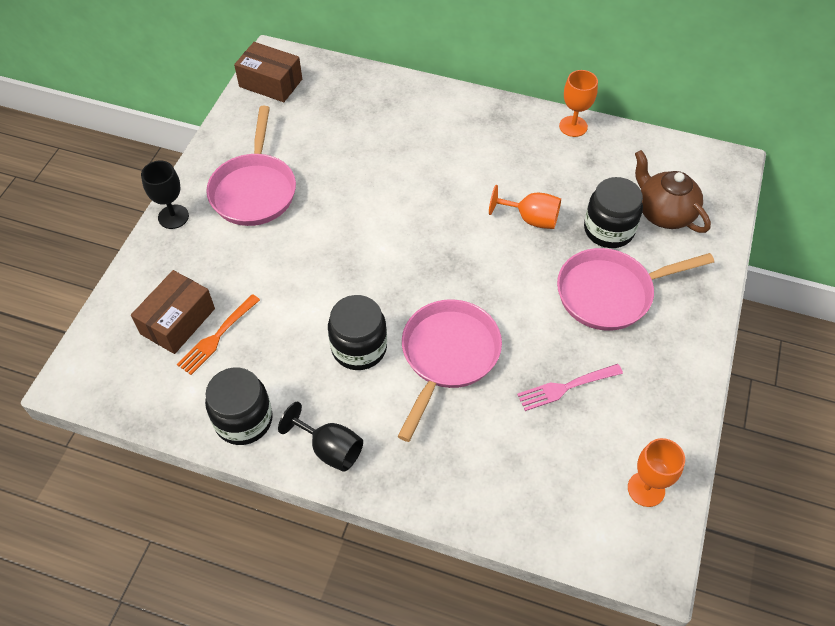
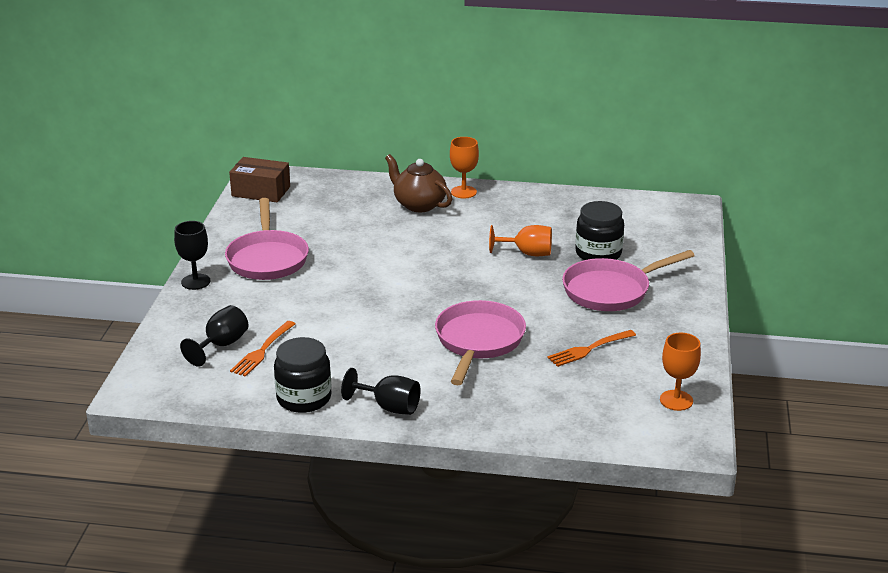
camera: 10 degrees left, 25 degrees down
brown box [131,270,215,354] -> black goblet [180,305,249,367]
black jar [328,295,387,370] -> none
pink fork [517,364,623,411] -> orange fork [547,330,636,367]
orange goblet [559,70,598,137] -> orange goblet moved to [450,137,479,198]
brown teapot [635,150,711,233] -> brown teapot moved to [385,154,453,212]

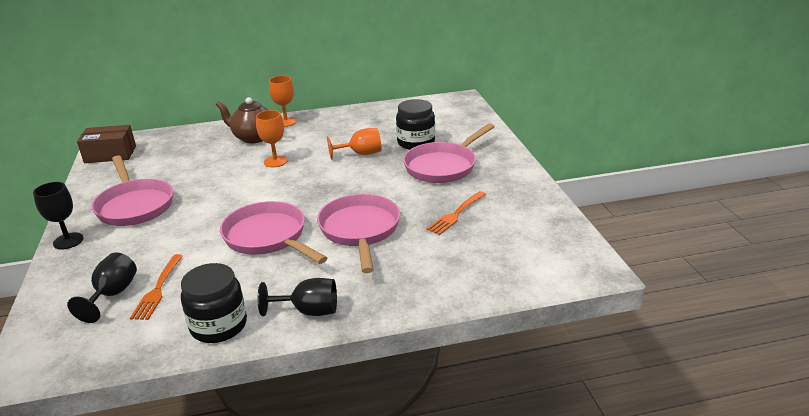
camera: 20 degrees left, 0 degrees up
orange goblet [660,333,701,411] -> orange goblet moved to [256,110,287,167]
none -> pink pan [220,201,327,264]

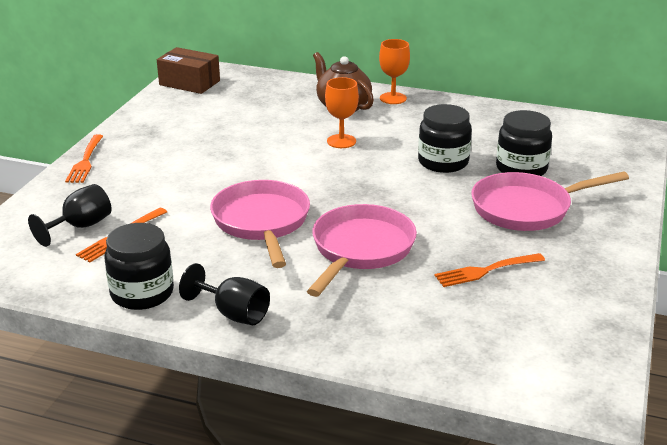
camera: 30 degrees right, 0 degrees up
black goblet [33,182,84,250] -> orange fork [65,134,103,183]
pink pan [92,155,173,226] -> none
orange goblet [327,128,382,160] -> black jar [418,104,472,173]

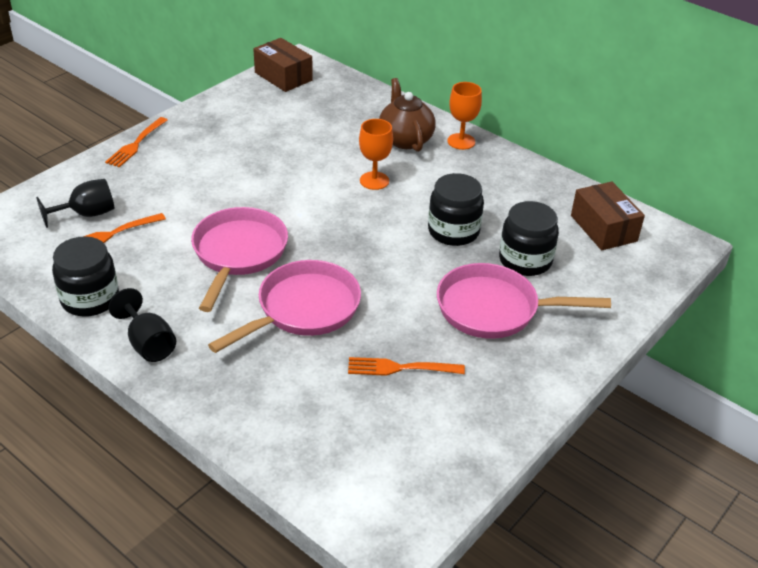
camera: 20 degrees right, 10 degrees up
none -> brown box [571,182,645,250]

